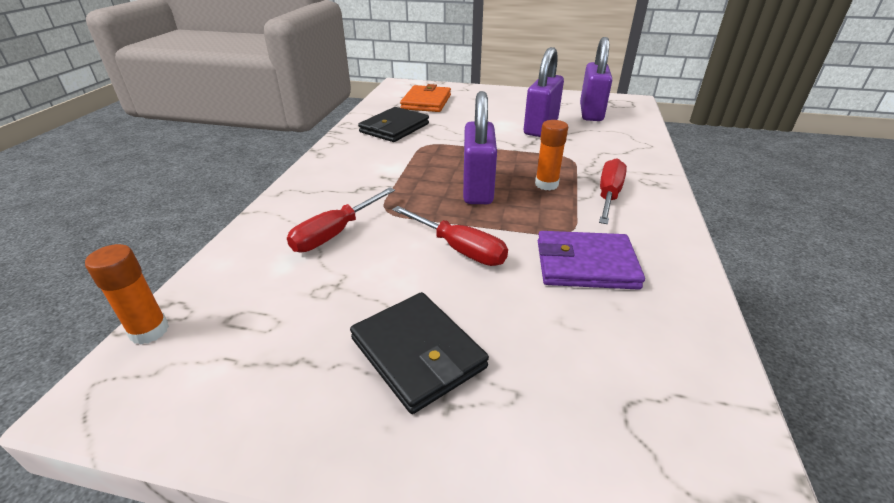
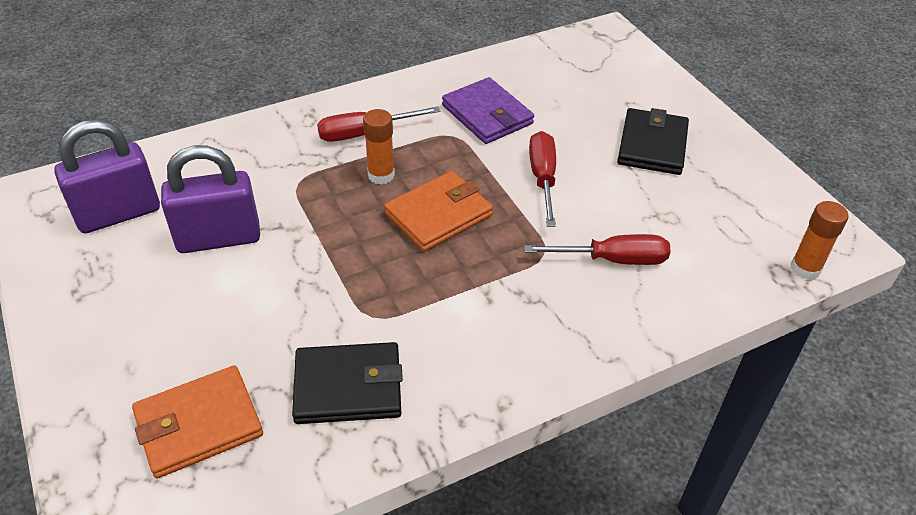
camera: 130 degrees left, 10 degrees up
purple padlock [463,91,497,204] -> orange wallet [384,171,493,252]

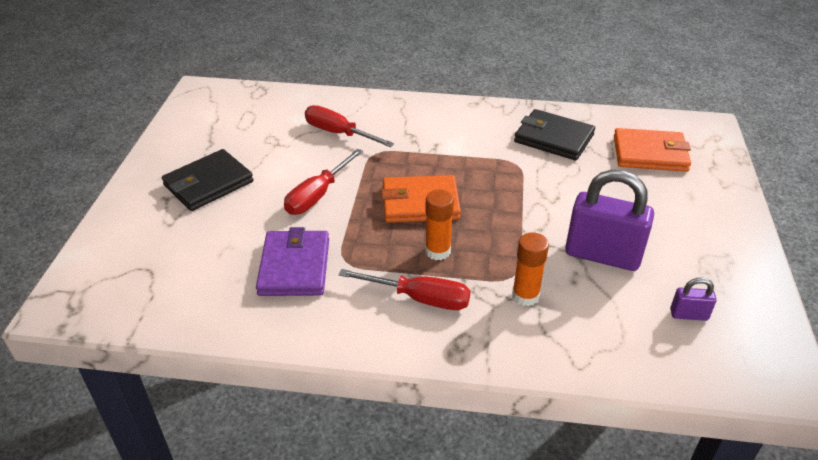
camera: 145 degrees left, 5 degrees down
purple padlock [54,120,160,233] -> purple padlock [670,277,717,321], size x0.46
orange glue stick [791,201,848,280] -> orange glue stick moved to [512,232,549,306]

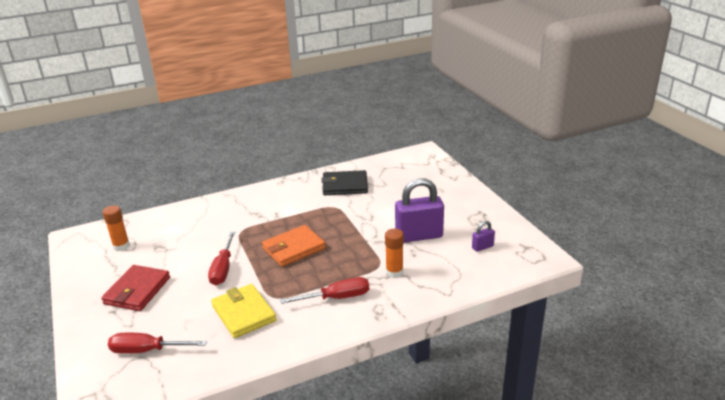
camera: 30 degrees left, 10 degrees down
black wallet [162,149,254,211] -> red wallet [101,265,170,311]
purple wallet [256,227,329,296] -> yellow wallet [211,284,276,338]
red screwdriver [305,105,394,147] -> red screwdriver moved to [108,333,207,354]
orange glue stick [425,190,454,260] -> orange glue stick moved to [103,205,130,251]
orange wallet [614,128,691,172] -> none

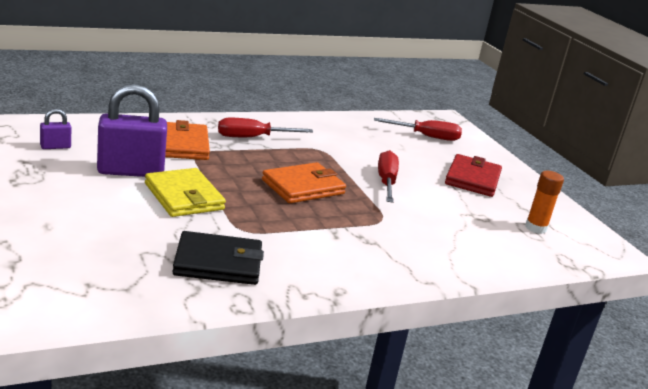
camera: 175 degrees right, 5 degrees down
yellow wallet [211,284,276,338] -> yellow wallet moved to [145,168,226,217]
orange glue stick [385,229,404,278] -> orange wallet [165,120,210,160]

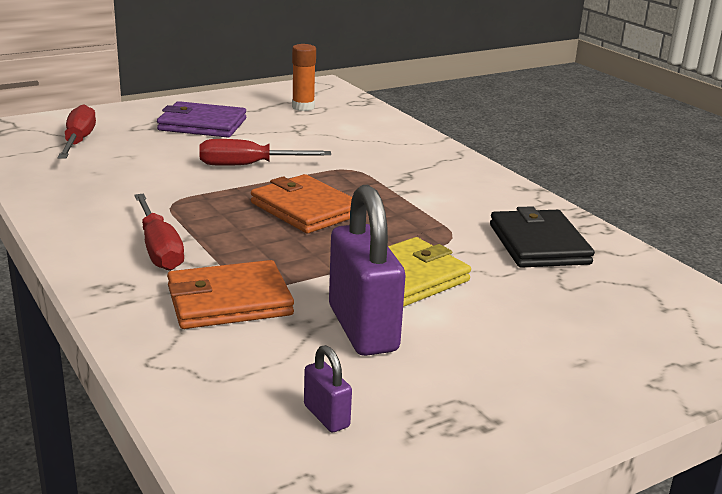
camera: 95 degrees left, 0 degrees up
red wallet [445,154,502,197] -> purple wallet [157,101,246,138]

